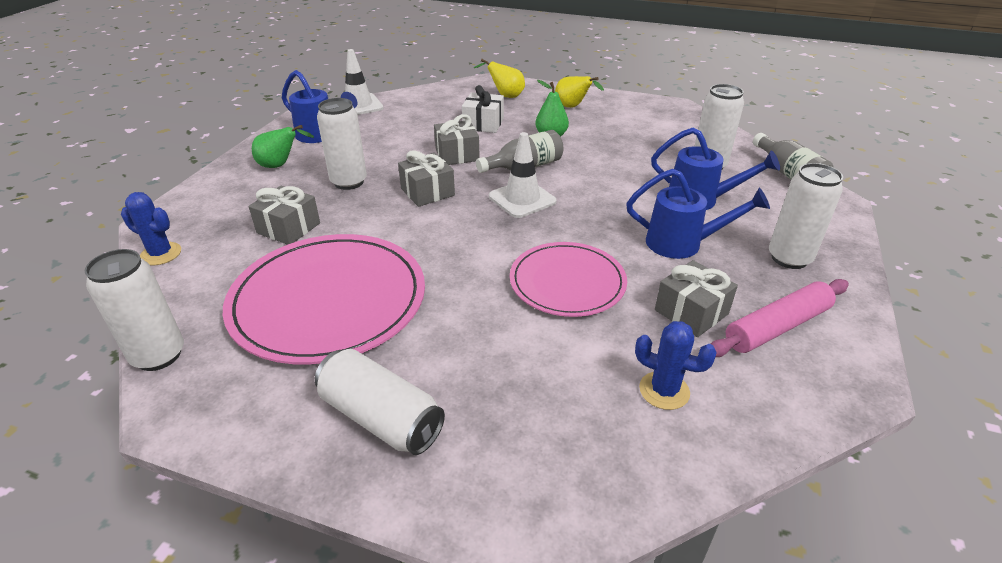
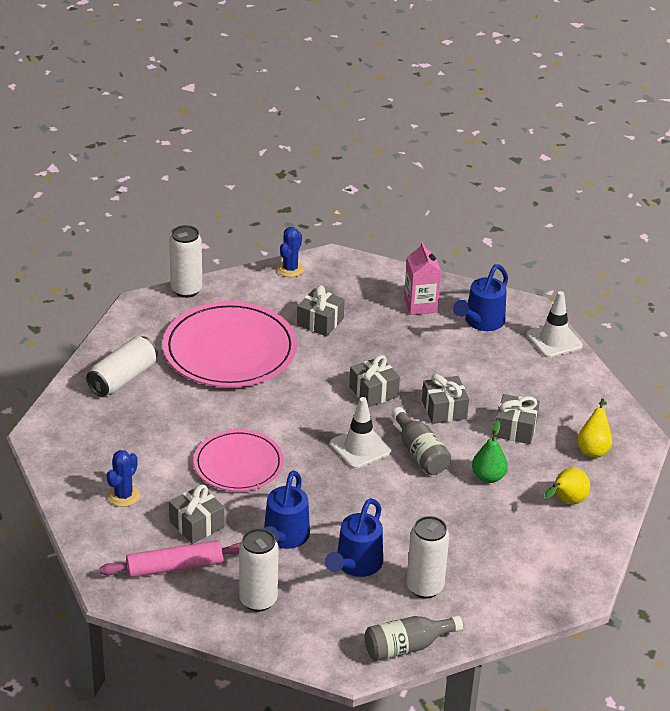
camera: 90 degrees right, 0 degrees up
green pear [252,125,314,168] -> pink carton [404,242,441,315]
white can [317,98,367,190] -> none
white gift [462,85,504,133] -> grey gift [495,394,540,444]
pink rolling pin [711,279,849,357] -> pink rolling pin turned 75 degrees counterclockwise [99,540,240,578]

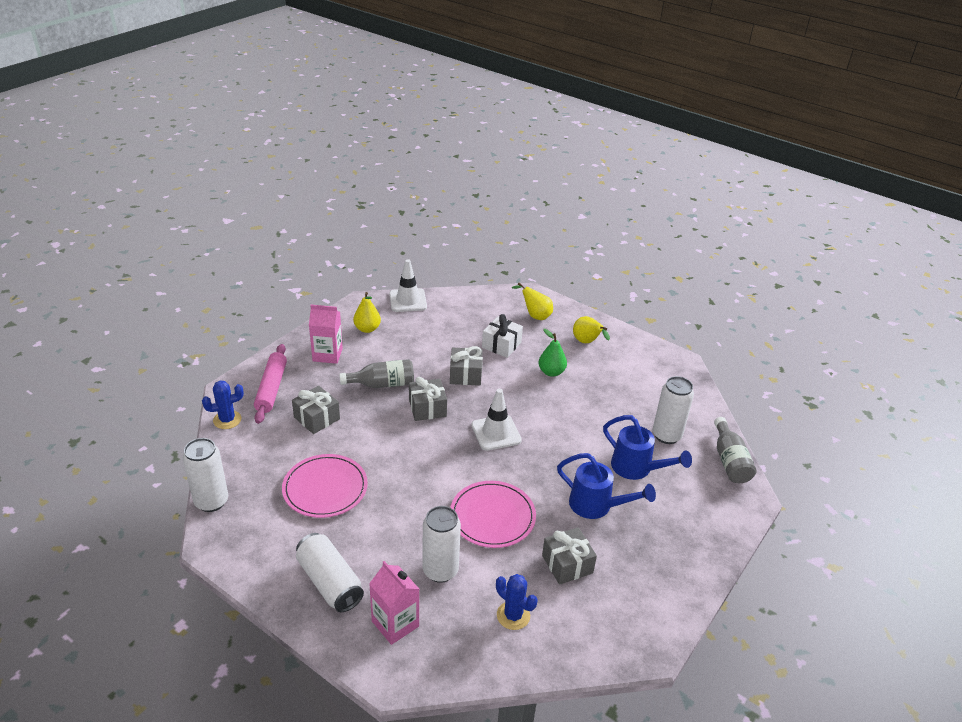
camera: 75 degrees left, 0 degrees up
pink rolling pin [99,540,240,578] -> pink rolling pin moved to [254,344,287,424]
pink plate [163,301,297,387] -> pink plate [282,454,368,518], size x0.62
white can [239,528,279,612] -> white can moved to [423,506,461,583]
blue cactus [277,227,304,277] -> blue cactus turned 60 degrees counterclockwise [202,381,244,429]
grey bottle [392,407,451,475] -> grey bottle moved to [339,359,414,388]
blue watering can [453,264,508,331] -> yellow pear [353,292,381,333]
grey gift [495,394,540,444] -> white gift [482,314,523,358]
none -> pink carton [369,561,419,645]

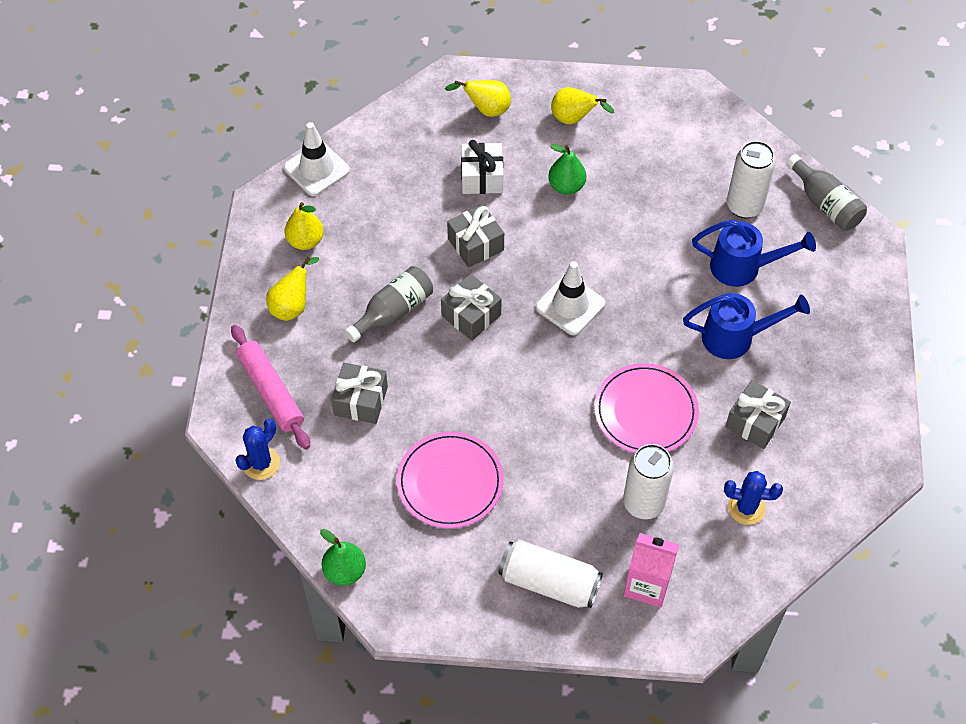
camera: 30 degrees left, 20 degrees up
white can [183,438,228,512] -> green pear [320,529,366,586]
pink carton [309,305,343,364] -> yellow pear [266,257,319,321]

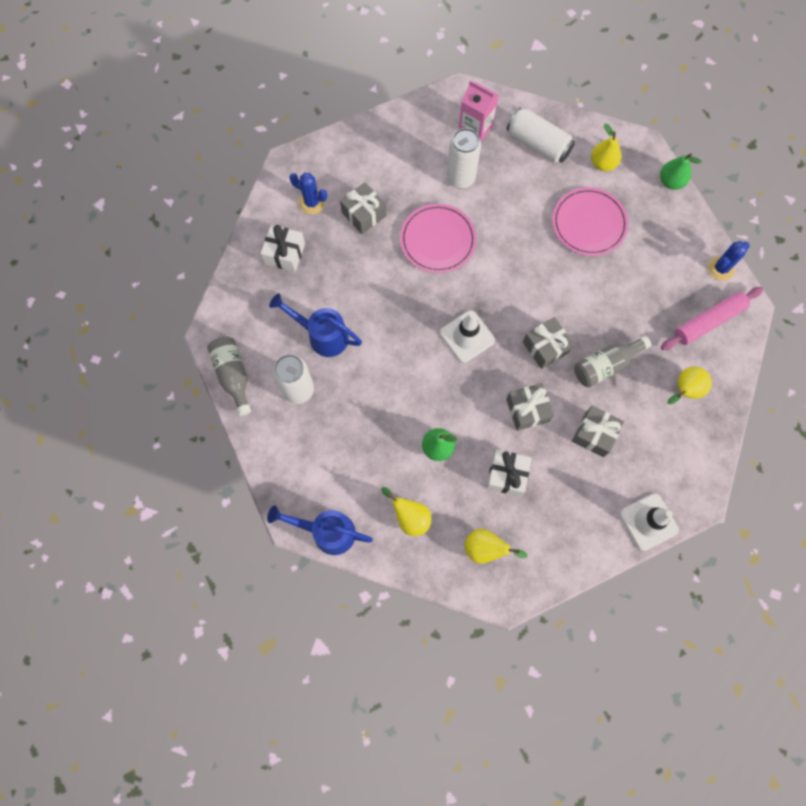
camera: 165 degrees left, 15 degrees up
pink rolling pin [231,325,310,449] -> pink rolling pin turned 75 degrees clockwise [661,287,763,350]
yellow pear [284,202,324,250] -> yellow pear moved to [591,124,621,171]
grey gift [331,363,388,424] -> grey gift moved to [572,406,624,457]
blue watering can [683,293,810,359] -> blue watering can moved to [267,505,373,555]
blue cactus [724,471,783,525] -> blue cactus moved to [289,173,327,214]
none -> white gift [261,225,305,272]

